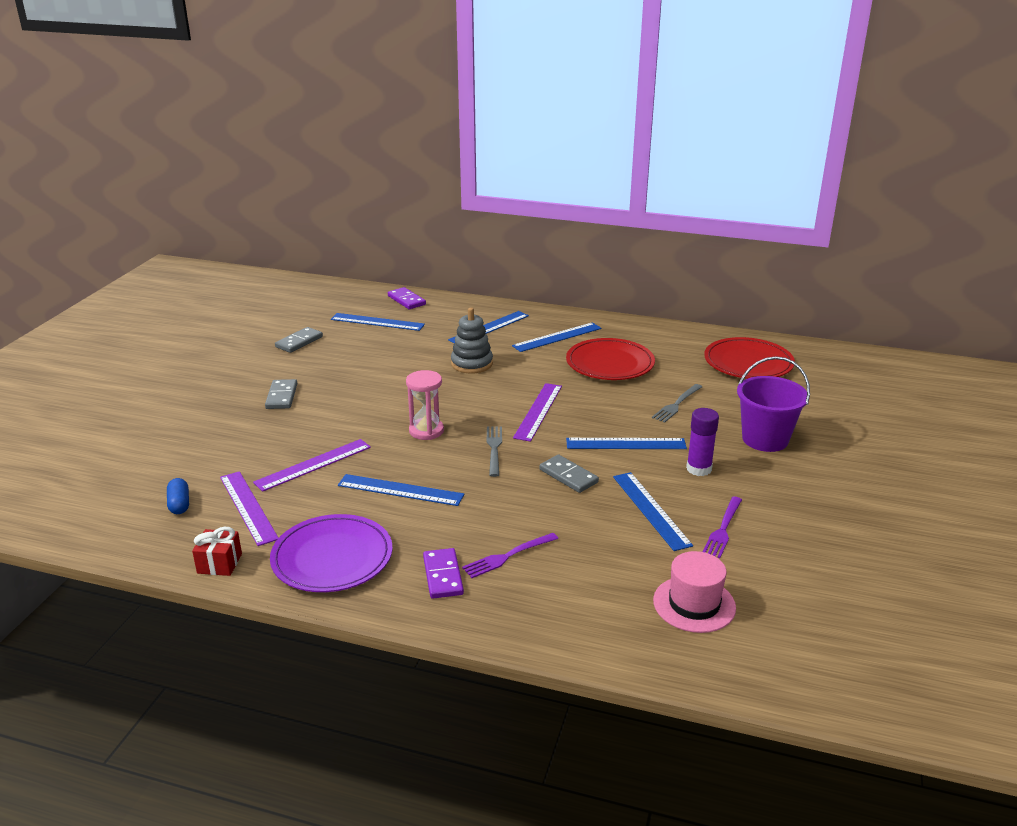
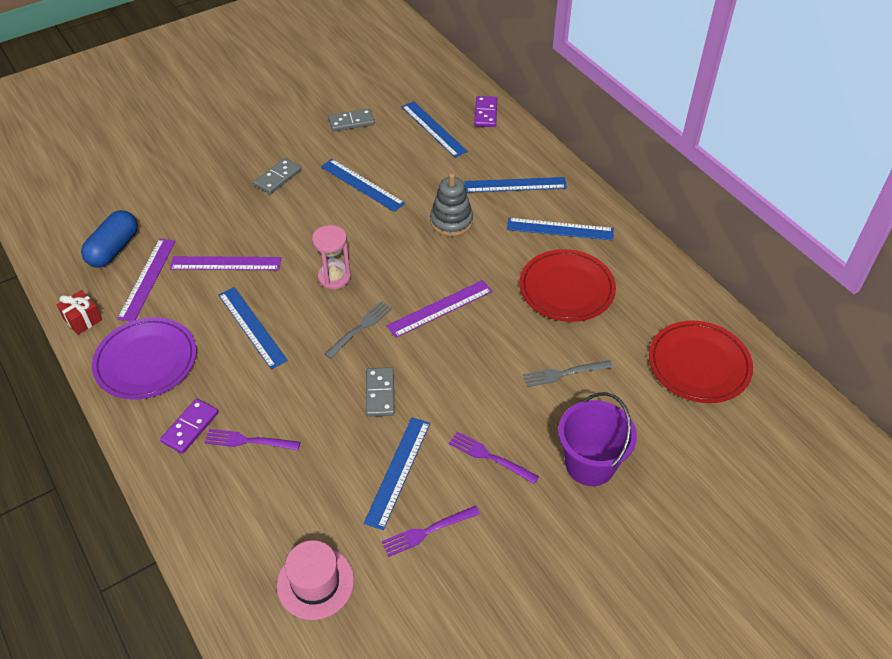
camera: 40 degrees right, 20 degrees up
blue capsule [167,478,189,514] -> blue capsule [81,210,138,267], size x1.76
blue ruler [566,438,687,449] -> blue ruler moved to [321,159,405,212]
purple glue stick [686,408,719,476] -> purple fork [449,431,539,484]

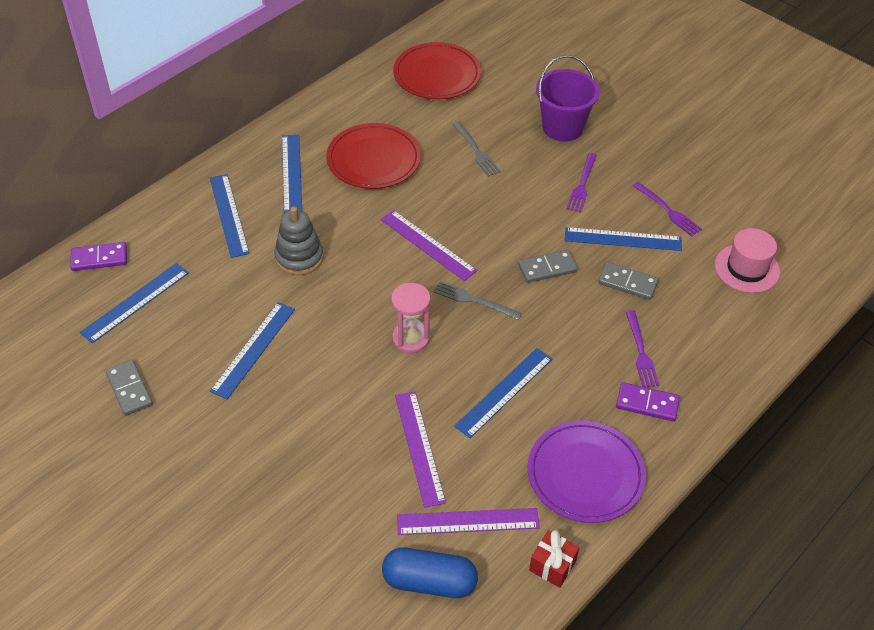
camera: 105 degrees left, 0 degrees up
grey domino [254,158,301,194] -> grey domino moved to [598,262,659,300]

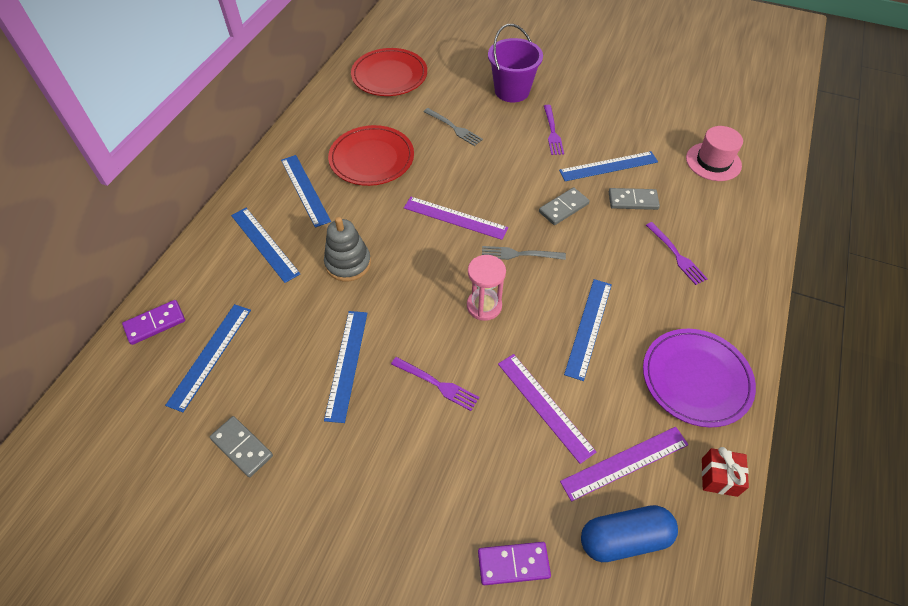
camera: 20 degrees left, 5 degrees up
purple domino [616,382,680,421] -> purple domino moved to [478,542,551,585]
purple fork [633,182,702,237] -> purple fork moved to [391,357,479,411]

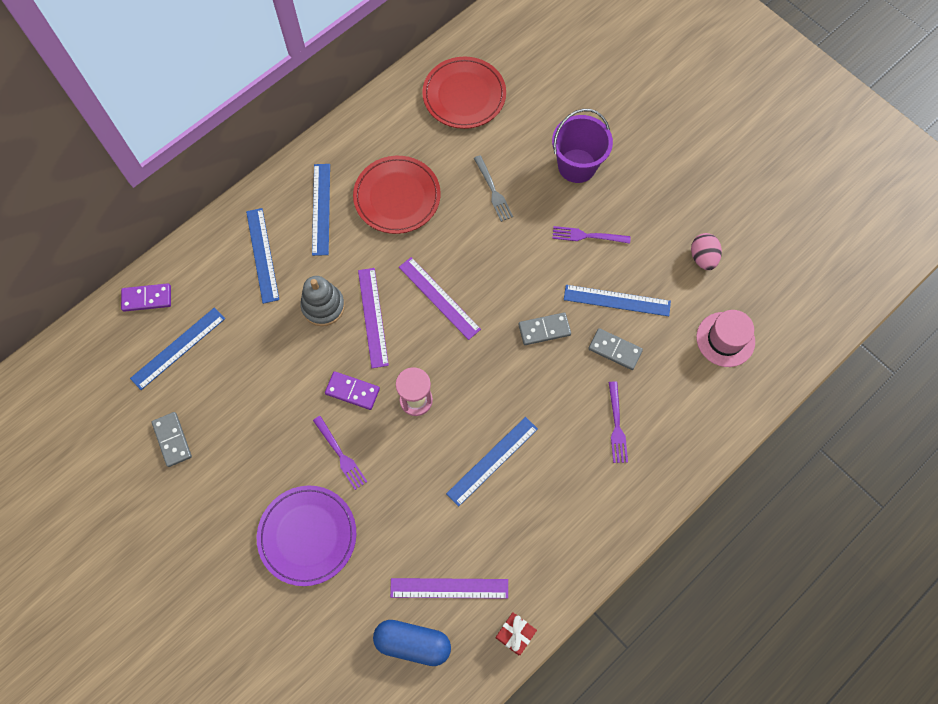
camera: 25 degrees right, 15 degrees up
blue ruler [324,311,367,423] -> none
purple domino [478,542,551,585] -> purple domino moved to [325,371,380,410]
grey fork [482,246,566,260] -> none
purple ruler [498,354,596,464] -> purple ruler moved to [358,268,389,368]
purple fork [544,105,564,155] -> purple fork turned 75 degrees clockwise [552,226,631,244]
purple plate [643,329,756,427] -> purple plate moved to [257,485,356,586]
none -> pink egg [691,233,722,270]

